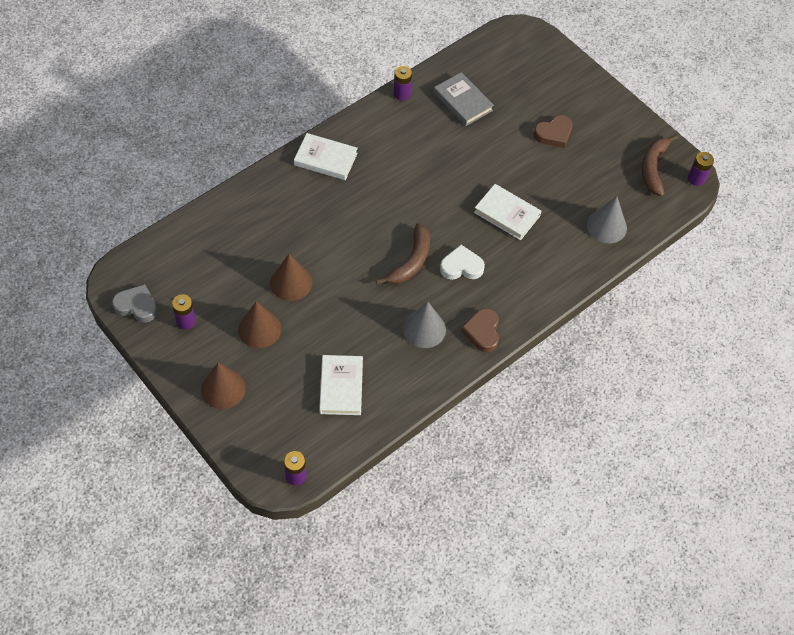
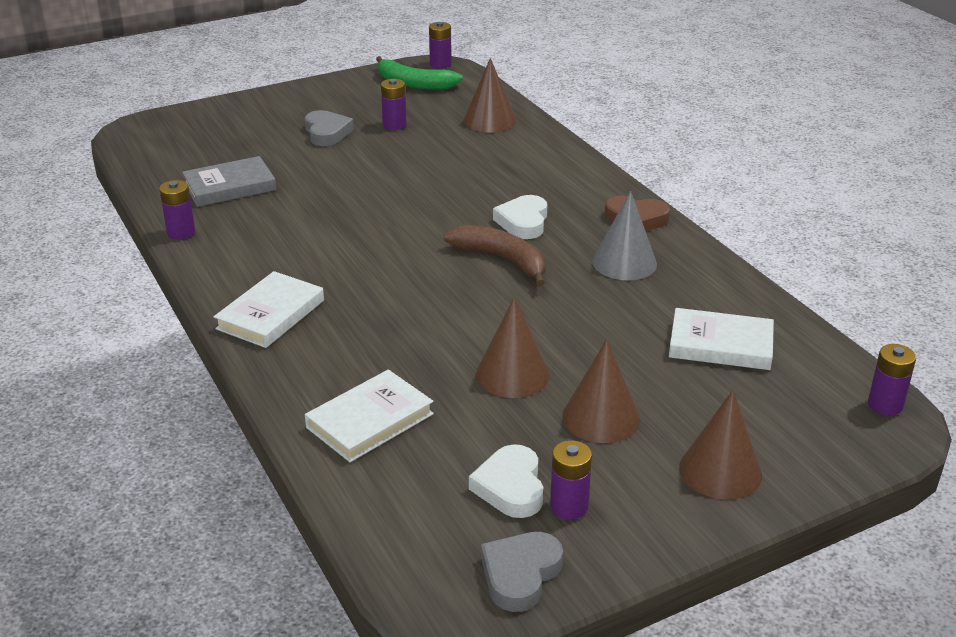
camera: 75 degrees left, 25 degrees down
white book [474,184,541,240] -> white book moved to [305,370,434,462]
brown heart [534,115,573,148] -> grey heart [305,110,354,146]
grey cone [587,197,627,243] -> brown cone [464,58,516,132]
brown banana [642,135,678,196] -> green banana [376,56,463,90]
none -> purple battery [381,79,407,130]
none -> white heart [469,444,543,518]

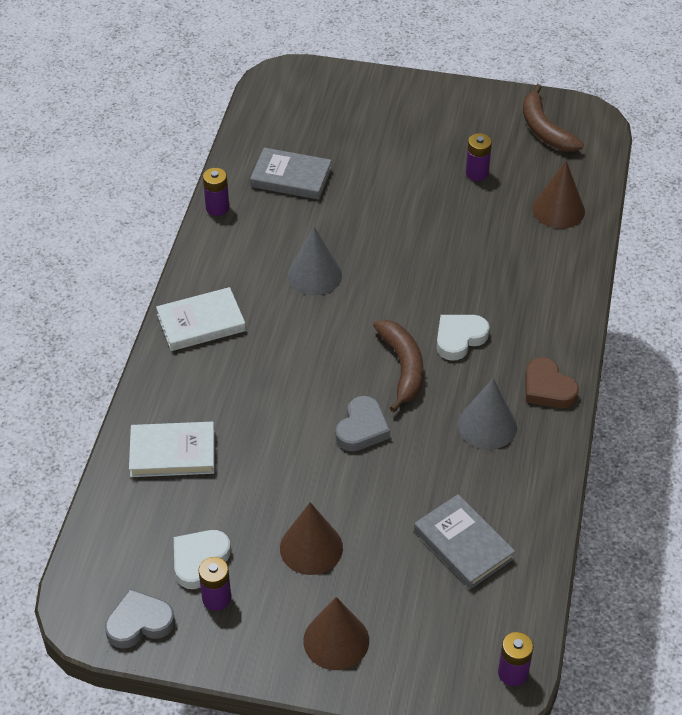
camera: 40 degrees right, 15 degrees up
grey heart [305,110,354,146] -> grey heart moved to [335,396,390,451]
green banana [376,56,463,90] -> brown banana [523,84,584,152]
purple battery [429,22,451,69] -> none
brown cone [476,297,550,398] -> none
white book [669,308,774,370] -> grey book [414,494,515,589]
none -> grey cone [288,227,342,295]

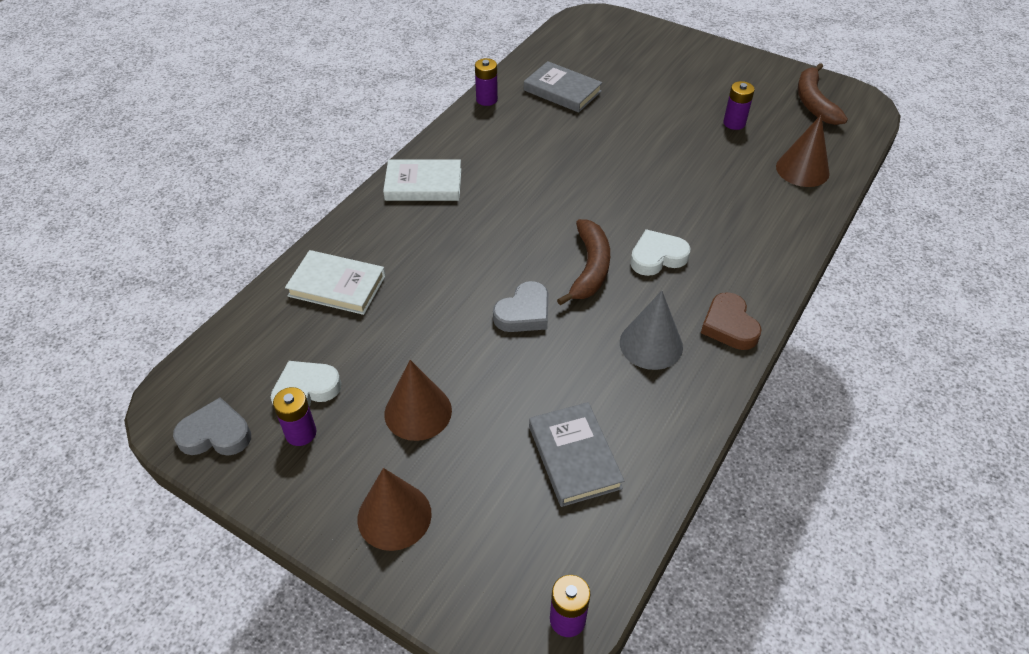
camera: 20 degrees right, 0 degrees up
grey cone [288,227,342,295] -> none

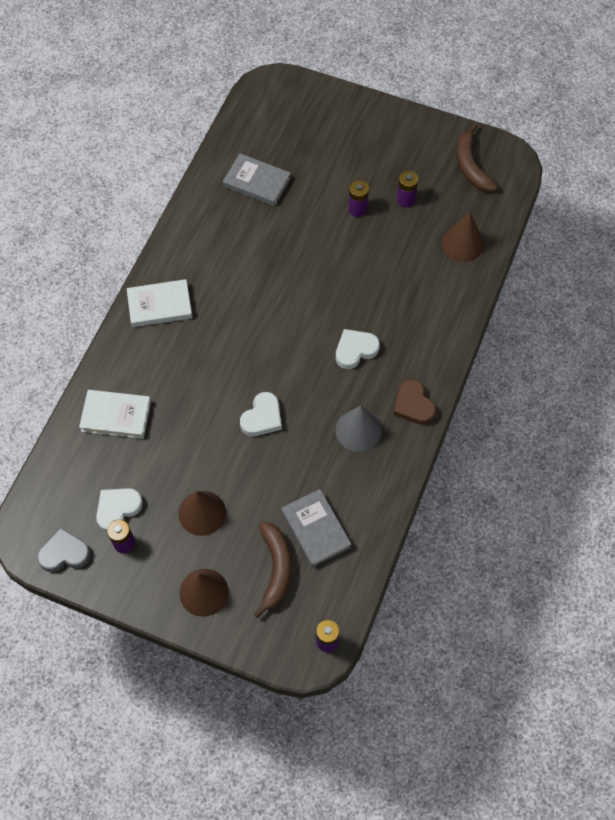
camera: 10 degrees left, 15 degrees up
purple battery [475,58,498,106] -> purple battery moved to [348,180,369,217]
grey heart [493,281,548,332] -> white heart [240,392,282,436]
brown banana [557,219,610,306] -> brown banana moved to [254,522,292,618]

